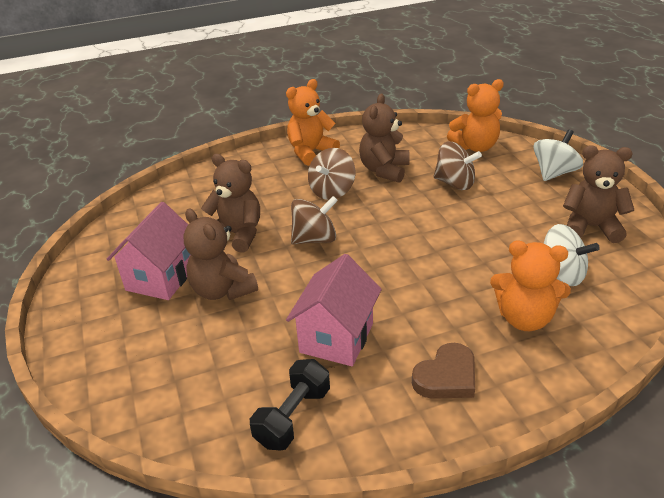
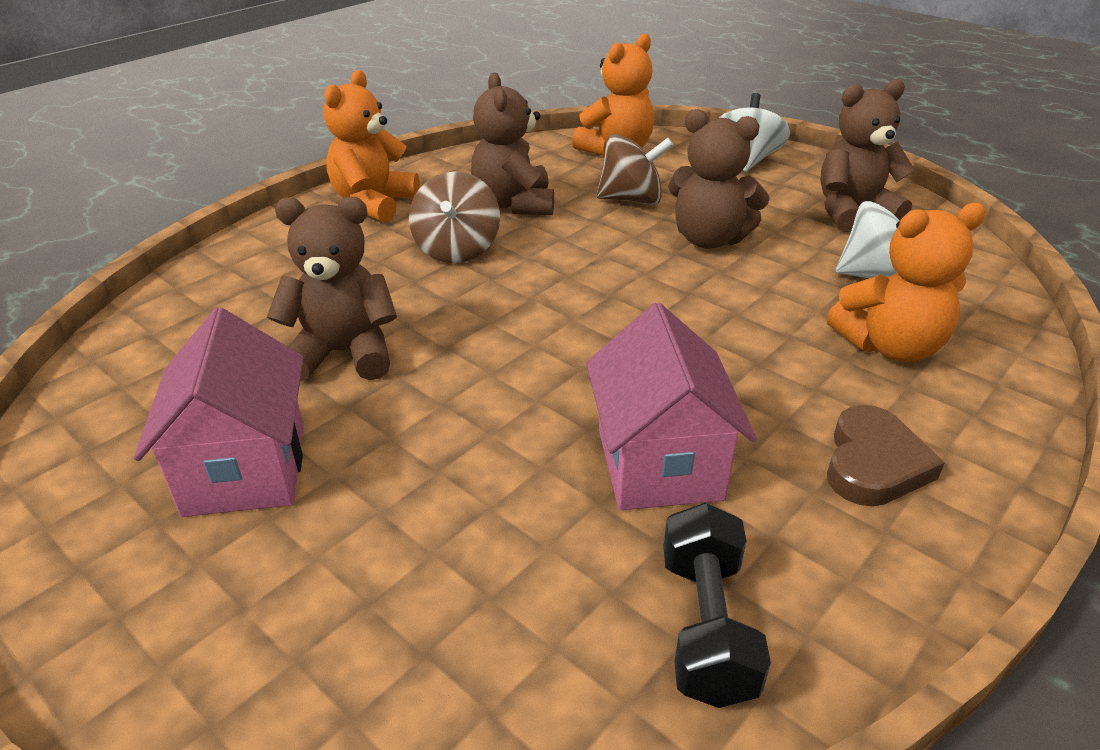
camera: 30 degrees left, 0 degrees up
brown teddy bear [183,208,258,300] -> brown teddy bear moved to [668,109,770,249]
brown spinning top [291,196,338,244] -> none

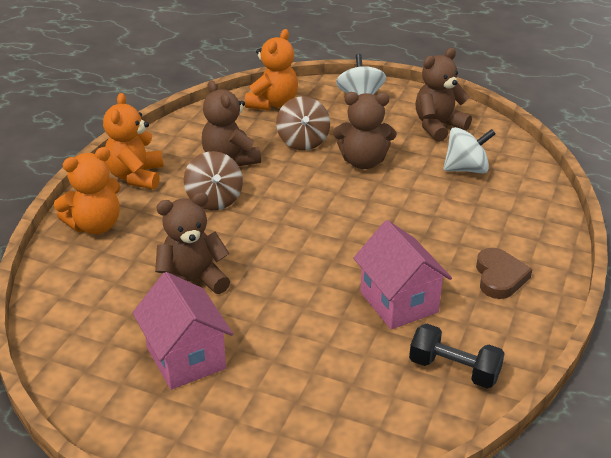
camera: 20 degrees left, 0 degrees up
brown spinning top [596,133,674,205] -> brown spinning top turned 105 degrees clockwise [276,96,330,150]
black dumbbell [663,503,771,708] -> black dumbbell turned 45 degrees counterclockwise [409,324,505,389]
orange teddy bear [827,203,986,362] -> orange teddy bear moved to [54,147,120,234]

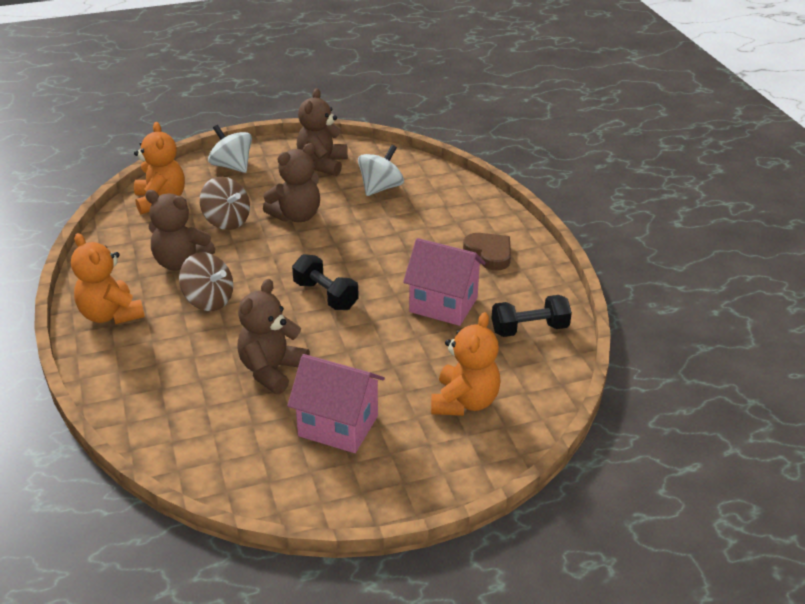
camera: 40 degrees left, 0 degrees up
orange teddy bear [54,147,120,234] -> orange teddy bear moved to [431,312,501,416]
none -> black dumbbell [292,254,359,310]

